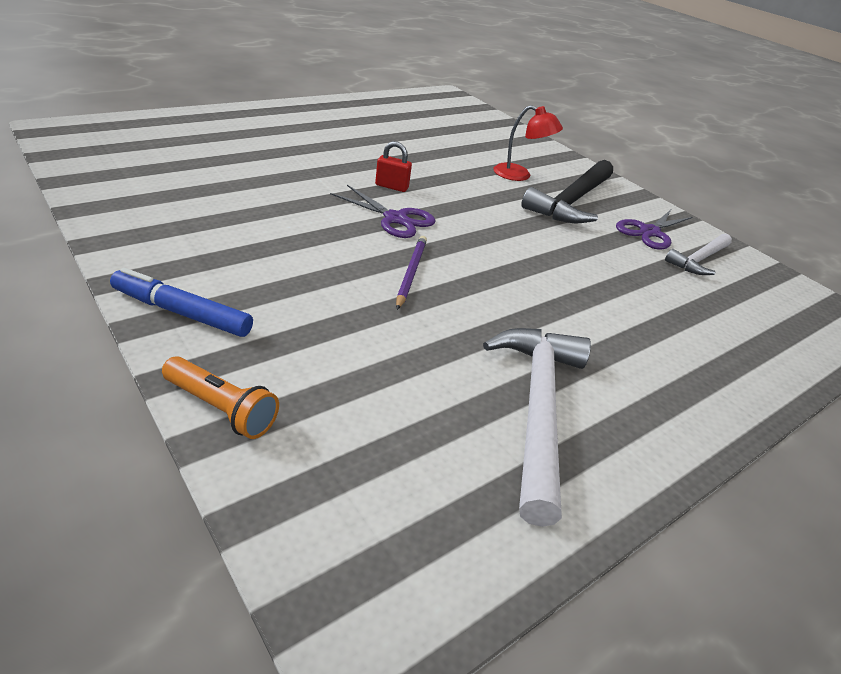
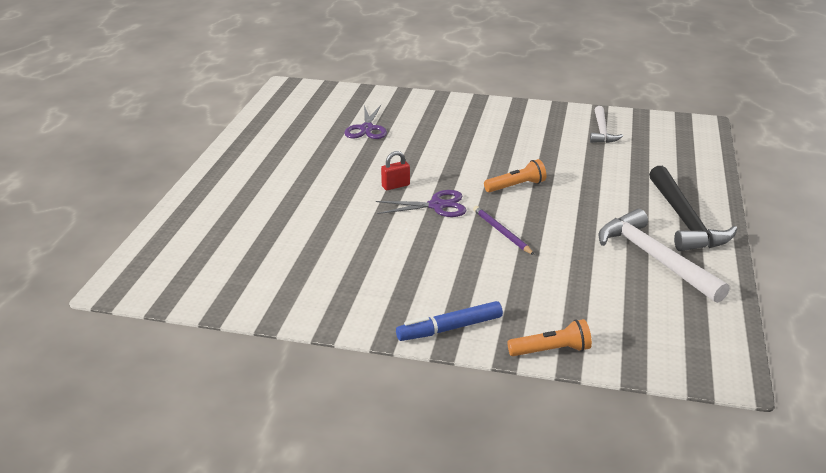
camera: 35 degrees left, 5 degrees down
red lamp [493,105,563,181] -> none
black hammer [521,160,613,223] -> black hammer moved to [649,166,737,251]
purple scissors [616,210,692,250] -> purple scissors moved to [344,105,387,139]
none -> orange flashlight [484,159,547,192]

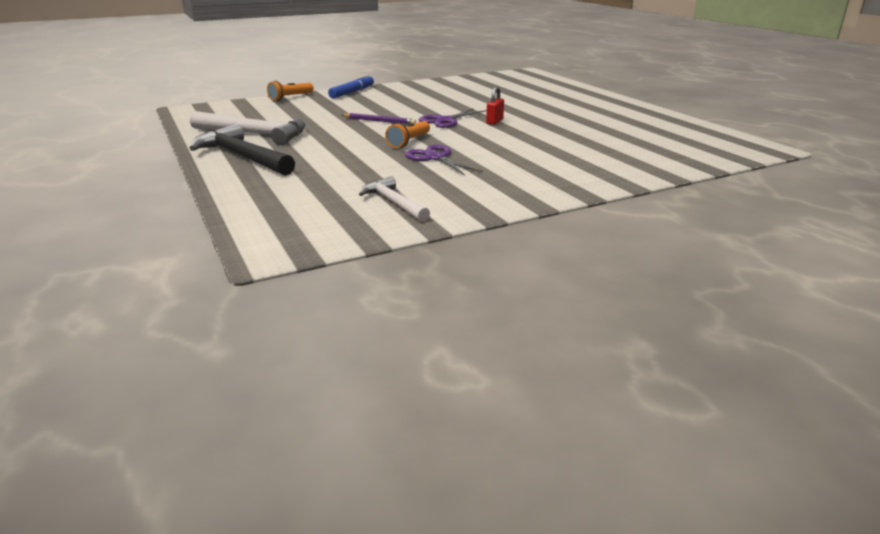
camera: 140 degrees right, 5 degrees down
purple scissors [344,105,387,139] -> purple scissors moved to [405,145,483,175]

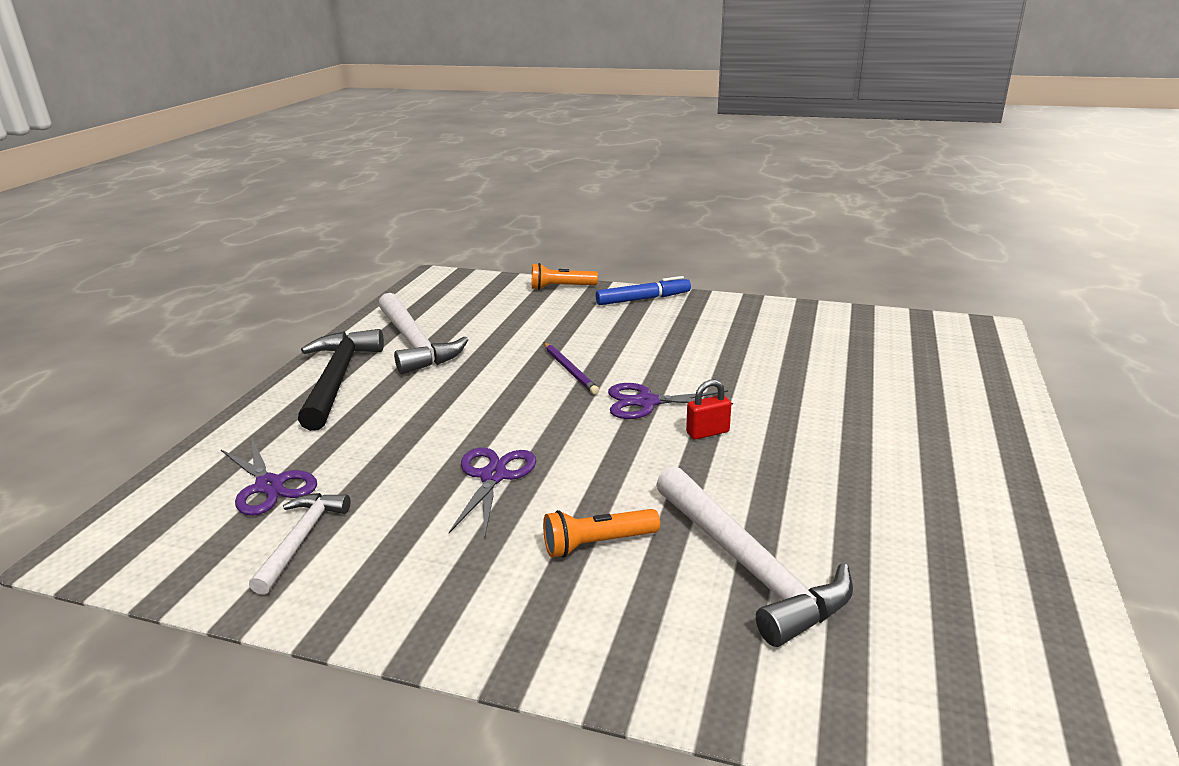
camera: 45 degrees right, 0 degrees up
orange flashlight [385,121,430,148] -> orange flashlight moved to [543,509,660,558]
none -> purple scissors [221,437,317,516]
none -> white hammer [656,466,853,647]

